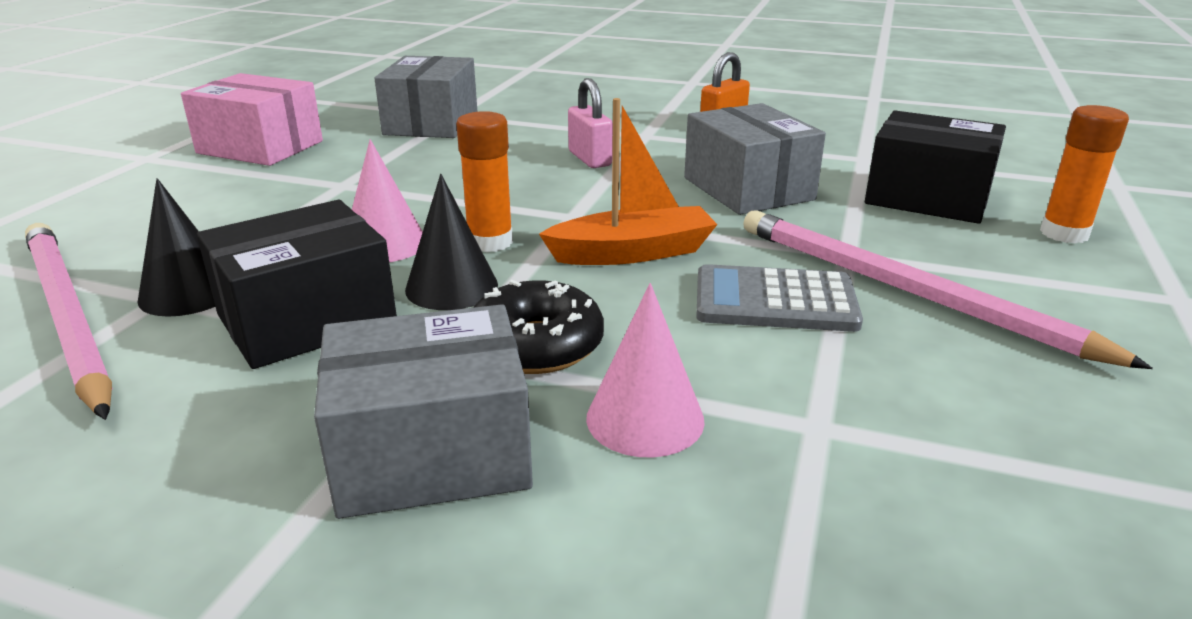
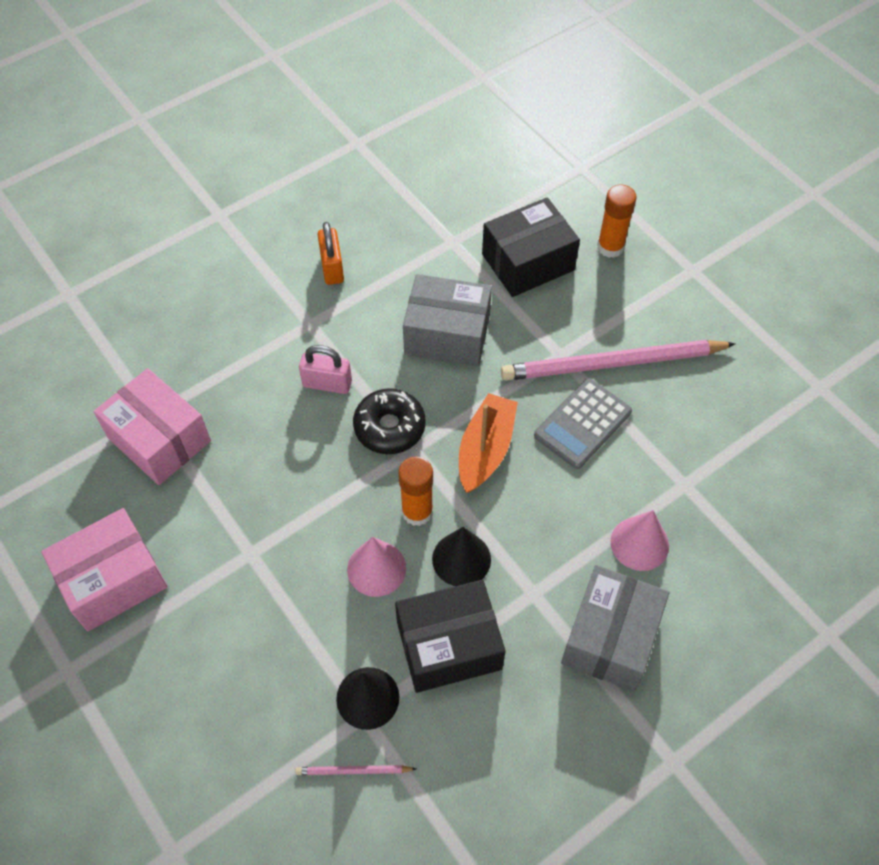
camera: 55 degrees left, 30 degrees up
pink pencil [25,223,113,420] -> pink pencil [295,765,416,775], size x0.41
black box [197,200,397,369] -> black box turned 75 degrees clockwise [395,580,506,693]
grey box [374,56,477,138] -> pink box [93,368,211,485]
black donut [473,280,604,374] -> black donut moved to [353,388,426,454]

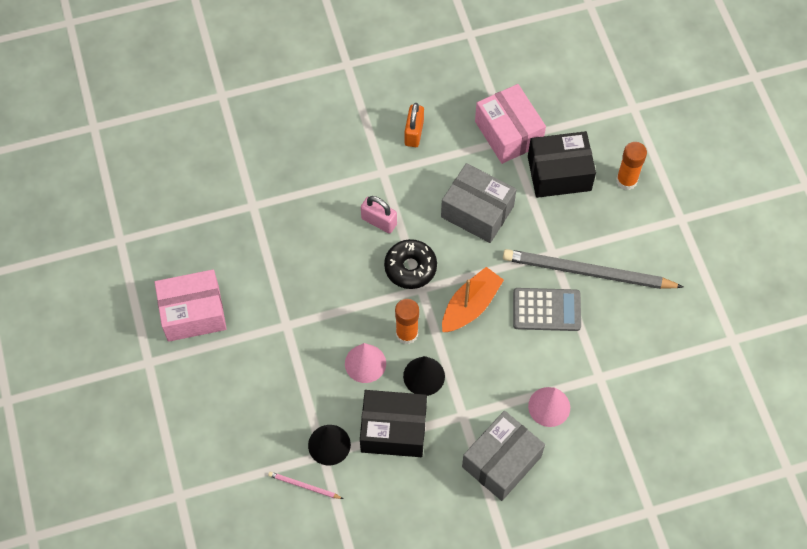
camera: 20 degrees right, 5 degrees up
pink box [93,368,211,485] -> pink box moved to [475,84,546,164]
pink pencil [501,340,735,381] -> grey pencil [503,249,683,289]
grey calculator [534,378,632,469] -> grey calculator turned 150 degrees counterclockwise [513,288,581,331]

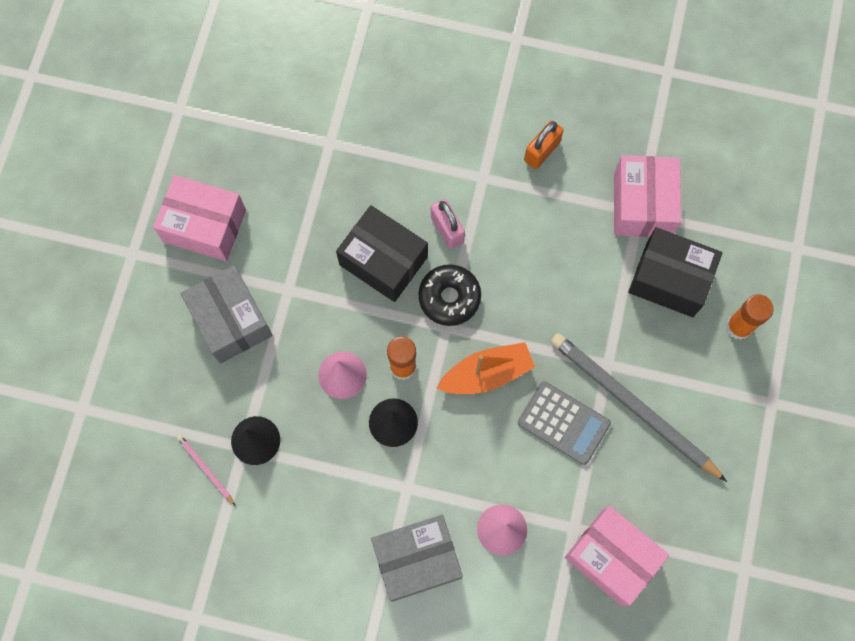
camera: 30 degrees right, 10 degrees up
black box [360,390,427,457] -> black box moved to [336,205,428,302]
grey box [441,163,517,243] -> grey box moved to [181,265,273,364]
none -> pink box [565,506,669,606]

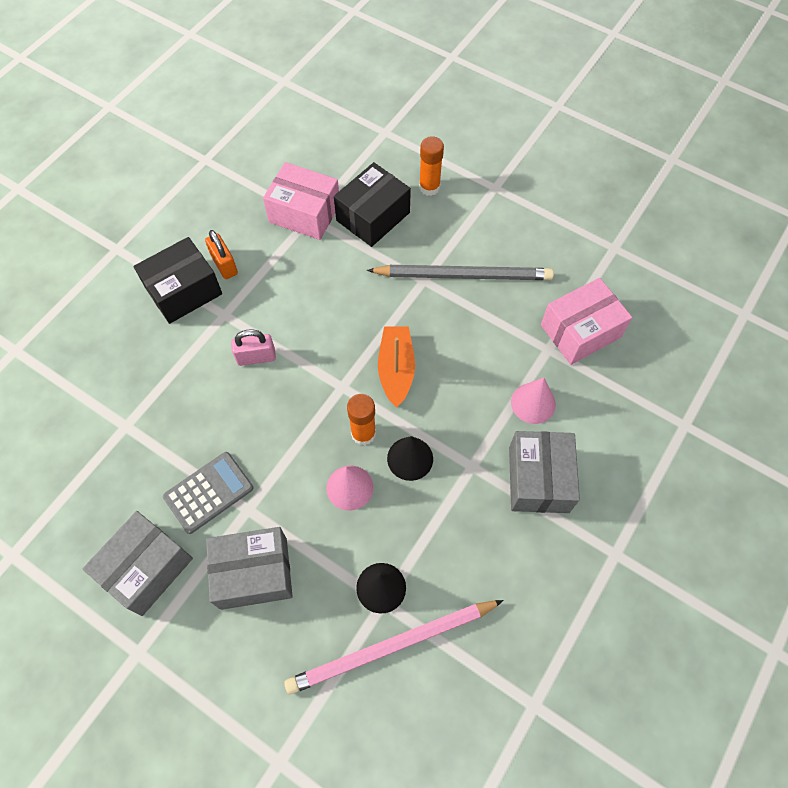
camera: 70 degrees left, 10 degrees down
pink box [153,175,246,261] -> grey box [83,511,193,616]
pink pencil [177,435,235,505] -> pink pencil [284,600,504,695], size x2.44
black box [336,205,428,302] -> black box moved to [133,237,222,324]
black donut [418,264,481,326] -> none
grey calculator [518,381,611,465] -> grey calculator moved to [163,452,253,534]
grey pencil [551,333,727,482] -> grey pencil turned 150 degrees counterclockwise [367,265,554,280]

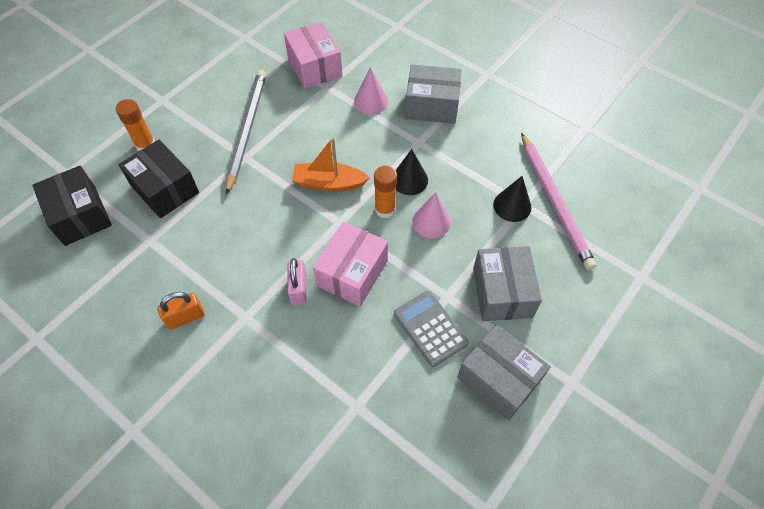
camera: 85 degrees left, 5 degrees down
black box [133,237,222,324] -> black box moved to [32,166,112,246]
pink box [263,162,339,240] -> pink box moved to [313,222,388,307]

